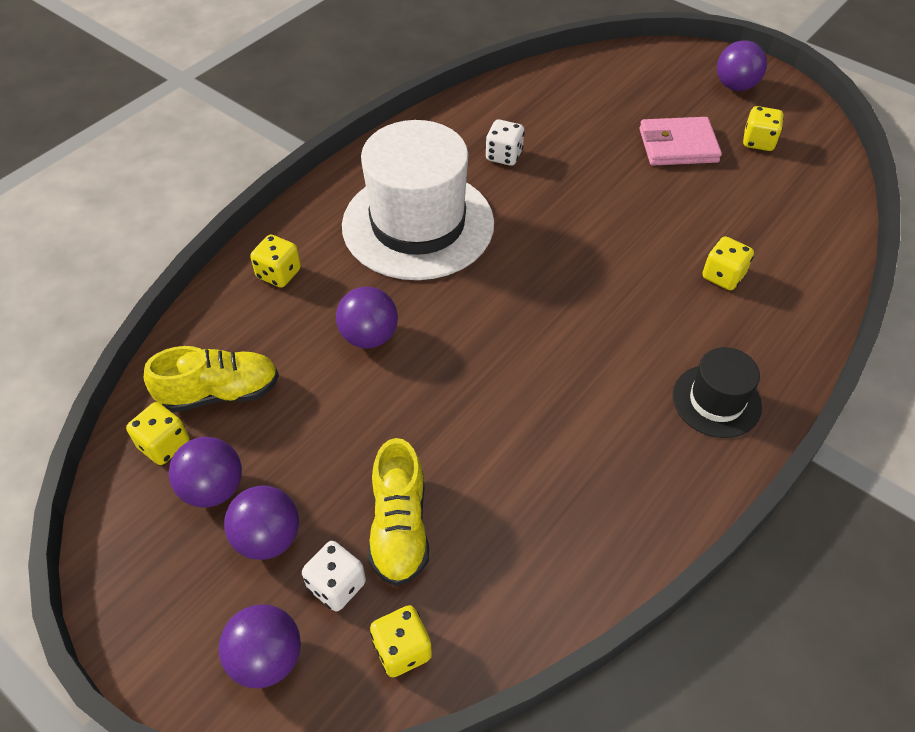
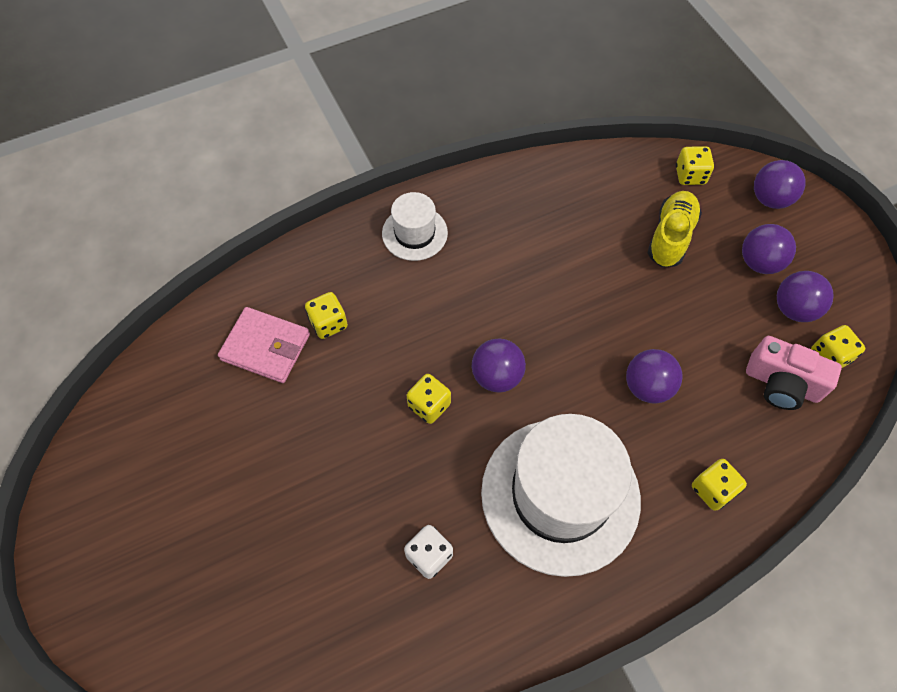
camera: 155 degrees left, 10 degrees up
yellow shoe [144,346,279,412] -> pink camera [746,336,842,410]
white dice [302,541,366,612] -> none
pink wallet [639,117,722,166] -> pink wallet moved to [218,307,310,383]
black hat [673,347,762,438] -> white hat [382,192,448,261]
purple ball [717,40,767,91] -> purple ball moved to [472,339,526,393]
yellow dice [743,106,784,151] -> yellow dice moved to [407,374,451,424]

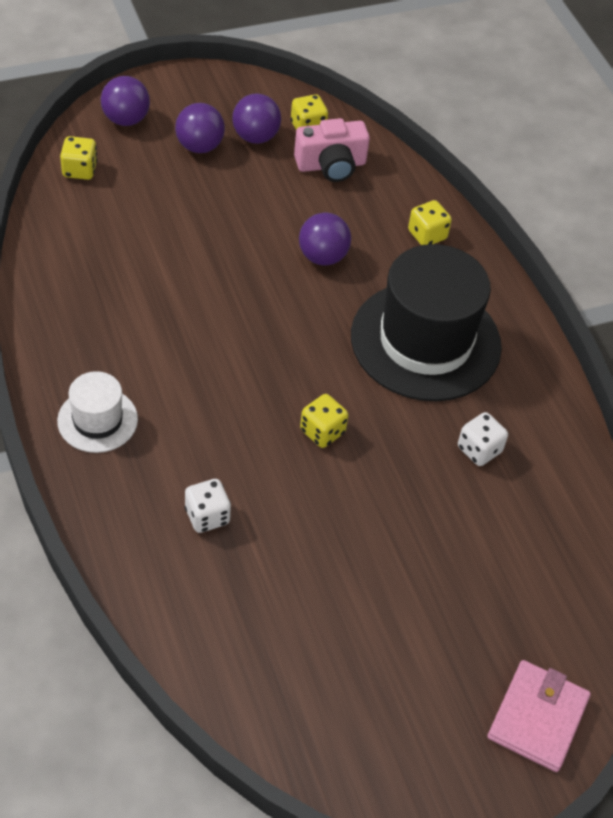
camera: 90 degrees left, 10 degrees down
pink wallet [218,307,310,383] -> pink wallet moved to [487,660,591,772]
yellow dice [305,292,348,339] -> white dice [185,479,231,533]
purple ball [472,339,526,393] -> none
white hat [481,414,641,577] -> black hat [351,244,502,401]
yellow shoe [647,191,702,267] -> none
pink camera [746,336,842,410] -> pink camera turned 45 degrees clockwise [294,118,370,182]

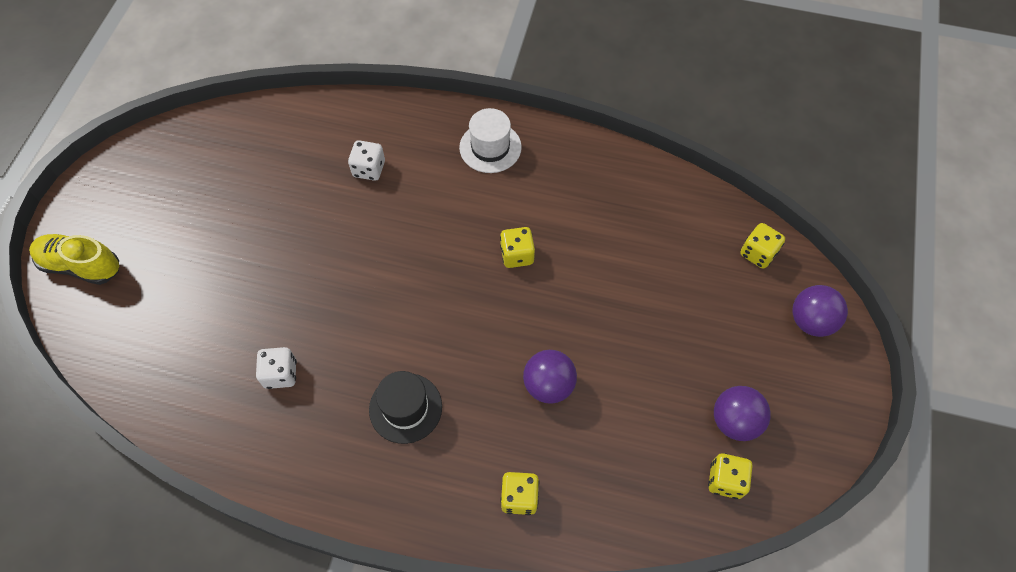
camera: 130 degrees right, 10 degrees up
purple ball [175,103,225,153] -> none
pink camera [294,118,370,182] -> none
yellow dice [300,394,349,448] -> yellow dice moved to [500,227,535,268]
black hat [351,244,502,401] -> black hat [369,371,442,444], size x0.49
pink wallet [487,660,591,772] -> yellow shoe [29,234,119,285]

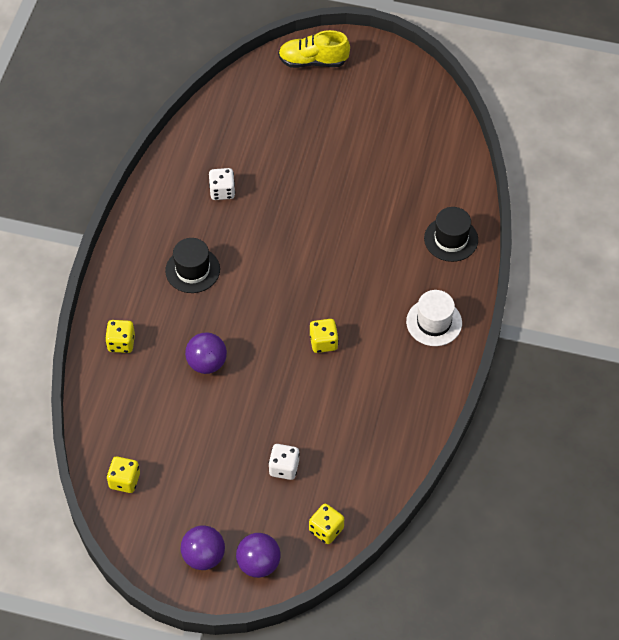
camera: 90 degrees right, 5 degrees down
yellow shoe [29,234,119,285] -> yellow shoe turned 105 degrees counterclockwise [278,30,350,68]
white dice [348,140,385,181] -> white dice moved to [268,444,300,480]
purple ball [714,386,771,441] -> purple ball moved to [180,525,225,570]
none -> black hat [424,207,478,262]

